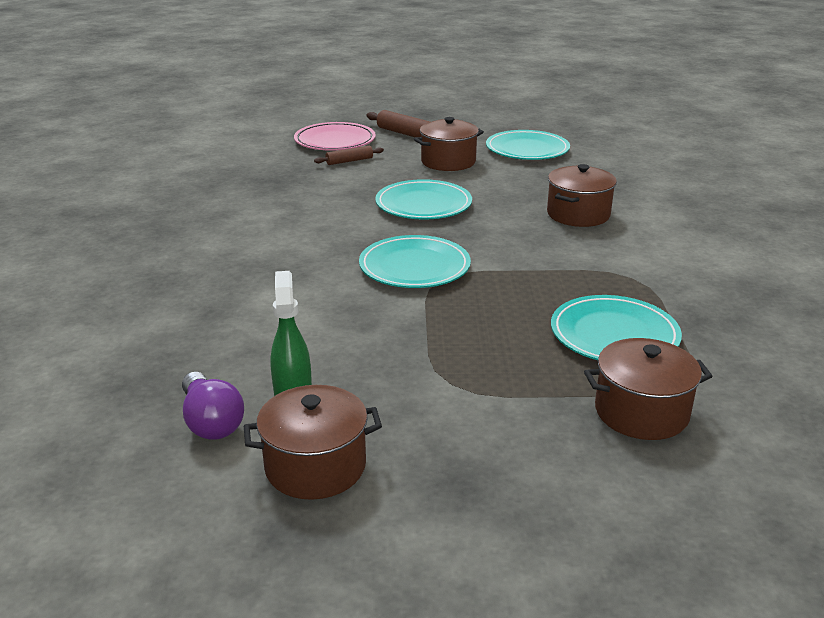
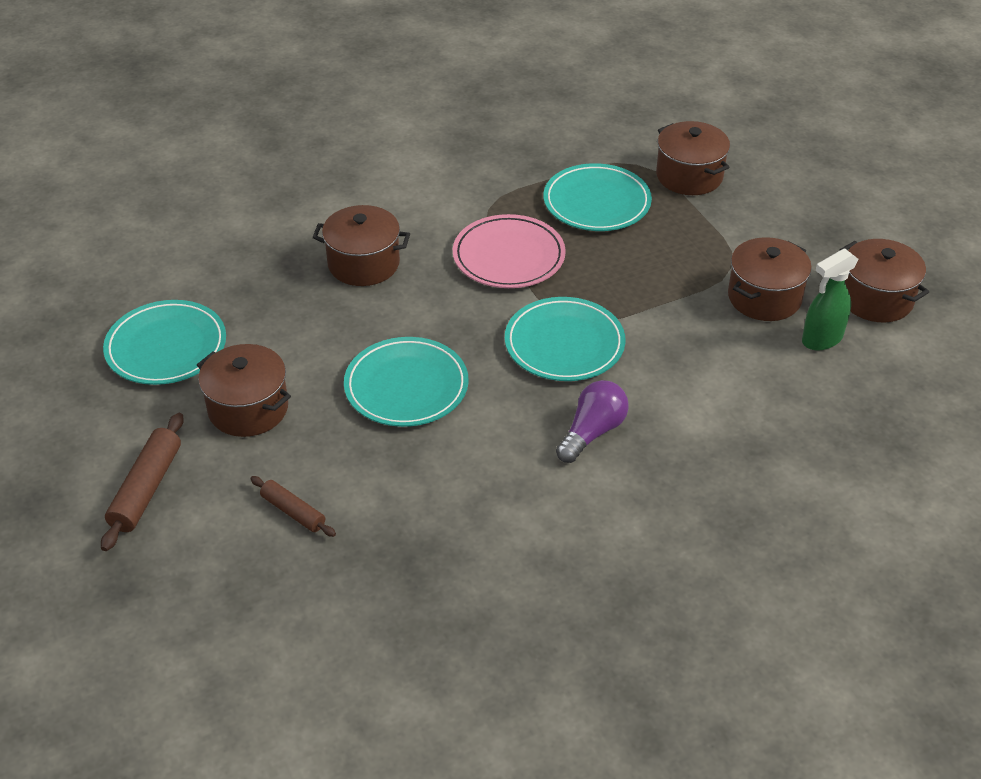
camera: 115 degrees left, 15 degrees up
purple light bulb [182,372,244,440] -> purple light bulb moved to [556,380,629,463]
pink plate [294,122,376,151] -> pink plate moved to [453,214,566,288]
none -> brown pot [728,237,812,321]

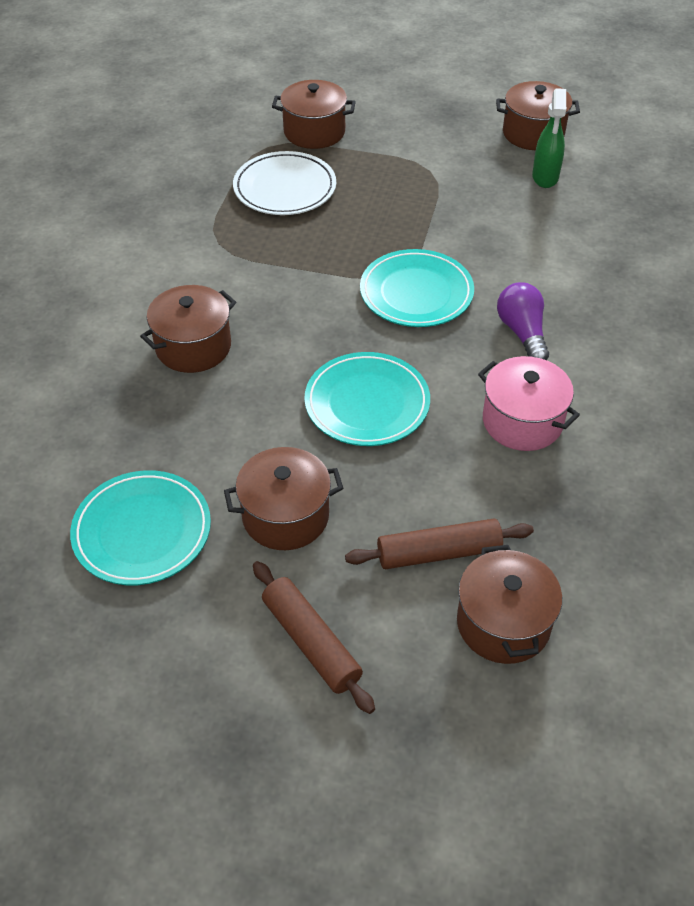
camera: 50 degrees left, 5 degrees up
brown rolling pin [250,476,336,537] -> brown rolling pin [345,518,534,569], size x1.58
pink plate [453,214,566,288] -> none
turquoise plate [543,163,652,231] -> white plate [233,151,336,215]
brown pot [728,237,812,321] -> brown pot moved to [457,545,562,664]
none -> pink pot [478,356,580,451]

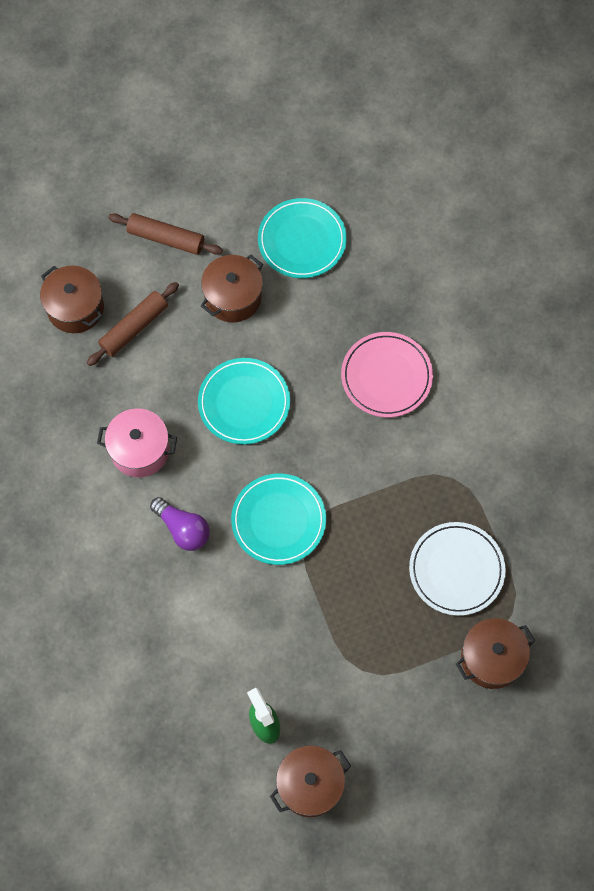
camera: 145 degrees right, 20 degrees up
brown pot [140,285,236,373] -> pink plate [341,332,433,417]

